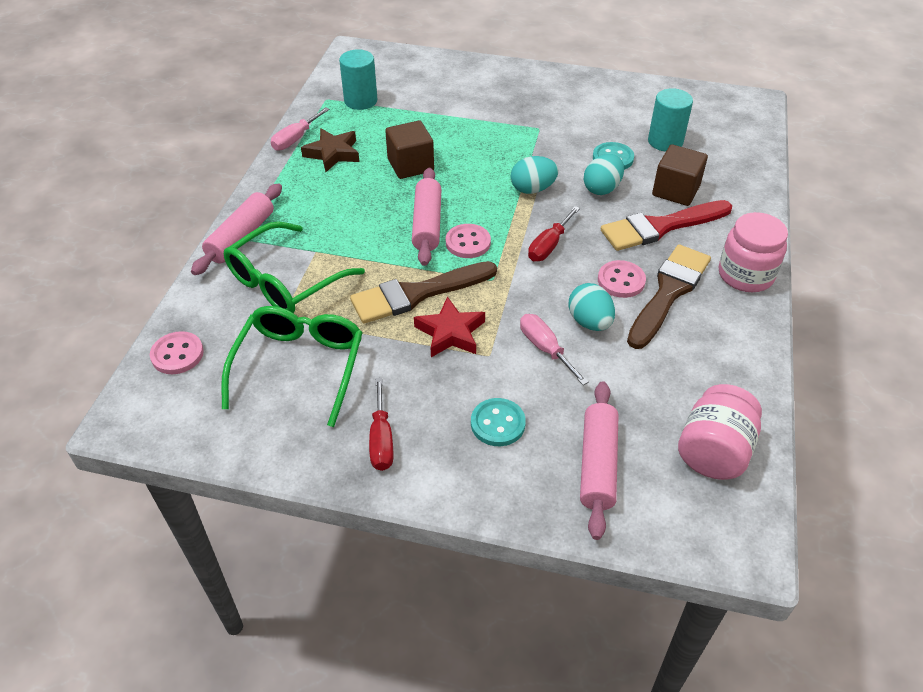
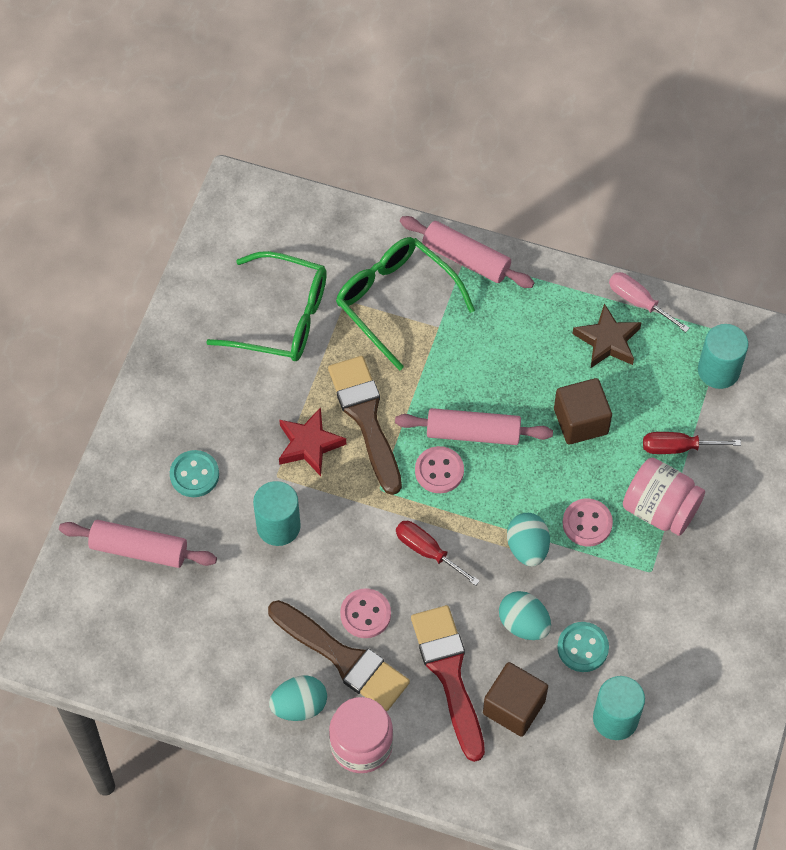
camera: 95 degrees right, 15 degrees up
pink button [150,331,204,374] -> pink button moved to [563,498,613,547]
red screwdriver [369,378,393,471] -> red screwdriver moved to [643,432,741,454]
pink screwdriver [520,314,589,385] -> turquoise cylinder [253,481,301,546]
turquoise egg [569,283,615,331] -> turquoise egg moved to [269,675,327,721]
pink jar [678,384,762,480] -> pink jar moved to [623,458,705,536]

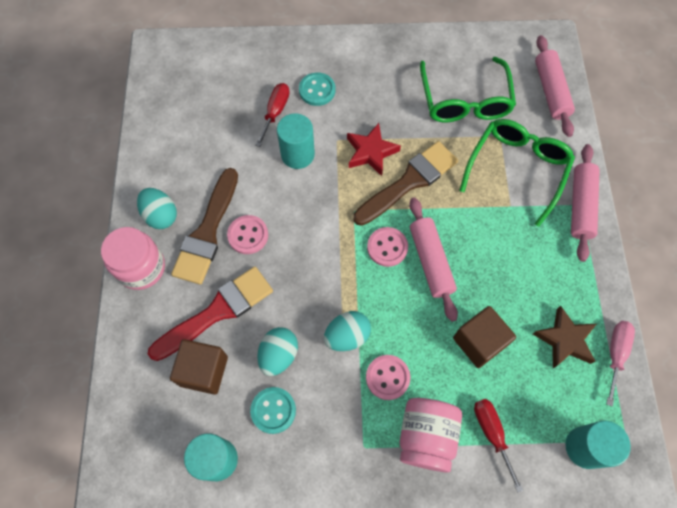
camera: 70 degrees right, 5 degrees up
pink rolling pin [59,520,217,568] -> pink rolling pin moved to [535,35,575,137]
red screwdriver [396,521,480,586] -> red screwdriver moved to [255,83,290,147]

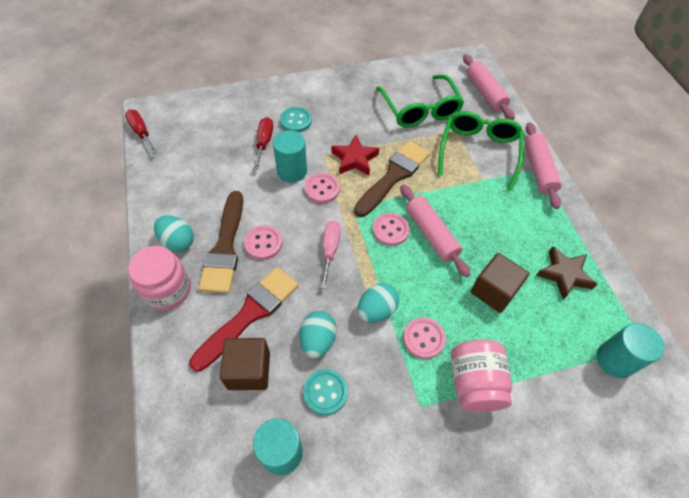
camera: 15 degrees left, 10 degrees down
red screwdriver [474,399,523,492] -> red screwdriver moved to [125,109,157,154]
pink screwdriver [606,321,635,406] -> pink screwdriver moved to [321,221,341,289]
none -> pink button [305,173,340,203]

